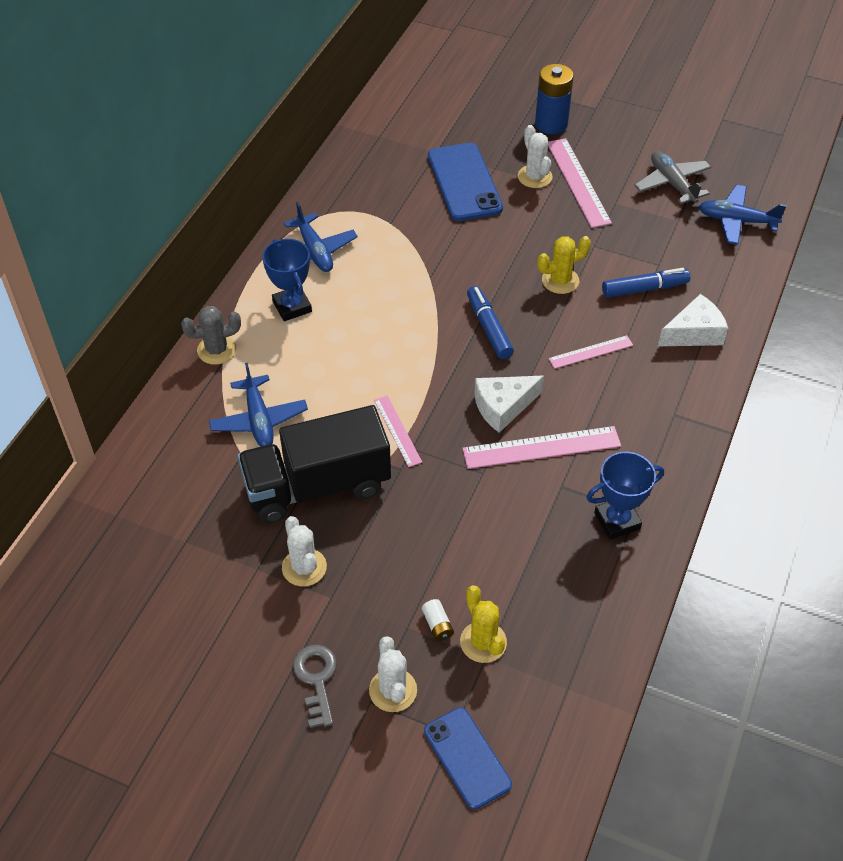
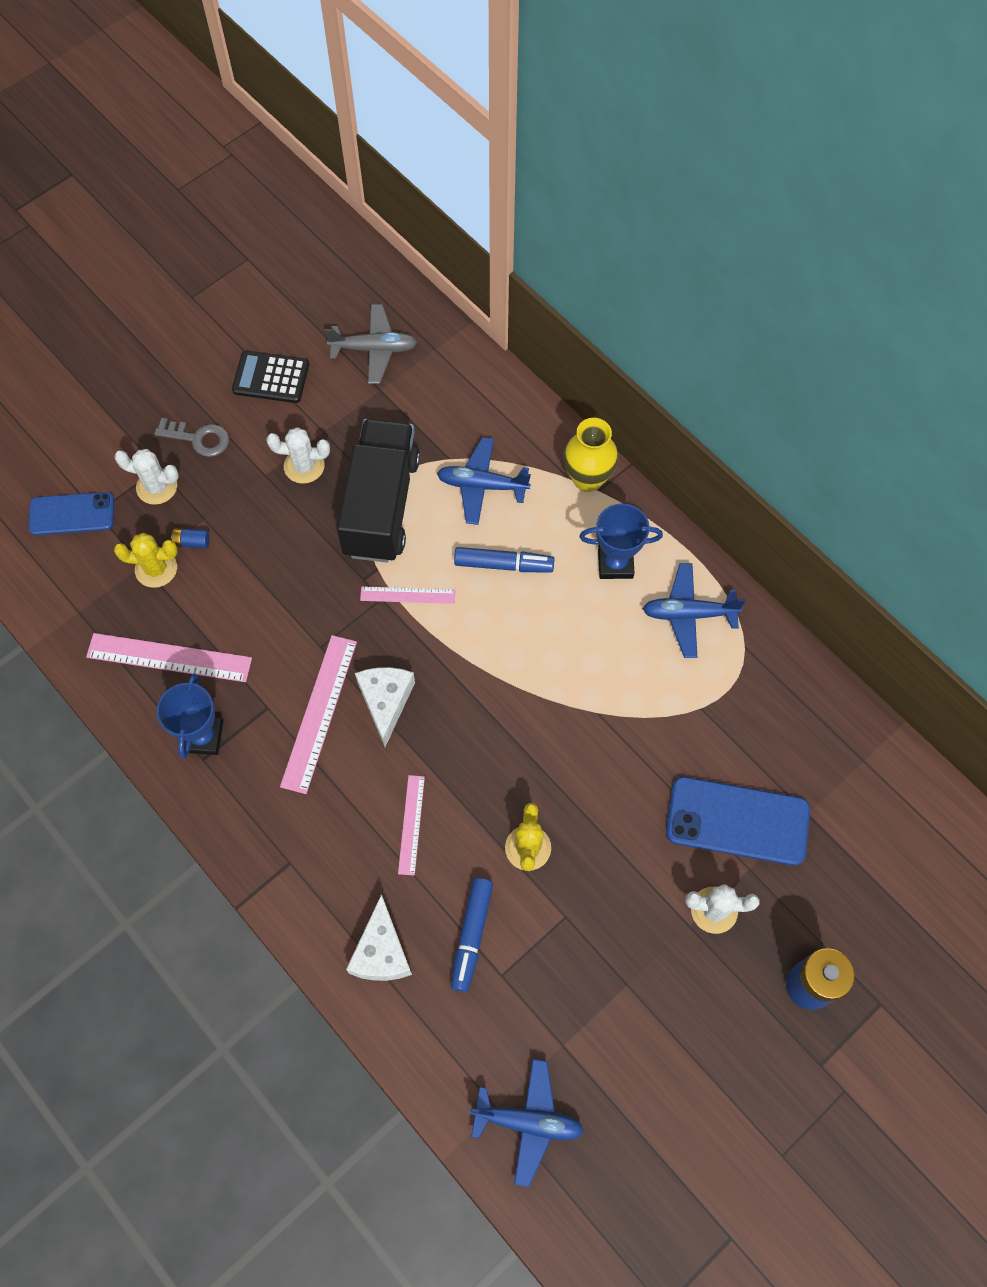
camera: 115 degrees right, 15 degrees up
grey cactus [181,306,241,365] -> yellow vase [563,418,619,492]
white battery [422,599,454,641] -> blue battery [171,528,210,548]
blue marker [467,286,514,359] -> blue marker moved to [454,547,554,572]
pink ruler [548,138,612,228] -> pink ruler moved to [86,633,252,682]
grey plane [634,151,711,205] -> grey plane moved to [325,304,417,384]
blue plane [699,185,787,245] -> blue plane turned 60 degrees clockwise [470,1059,584,1187]
none -> black calculator [232,351,309,403]

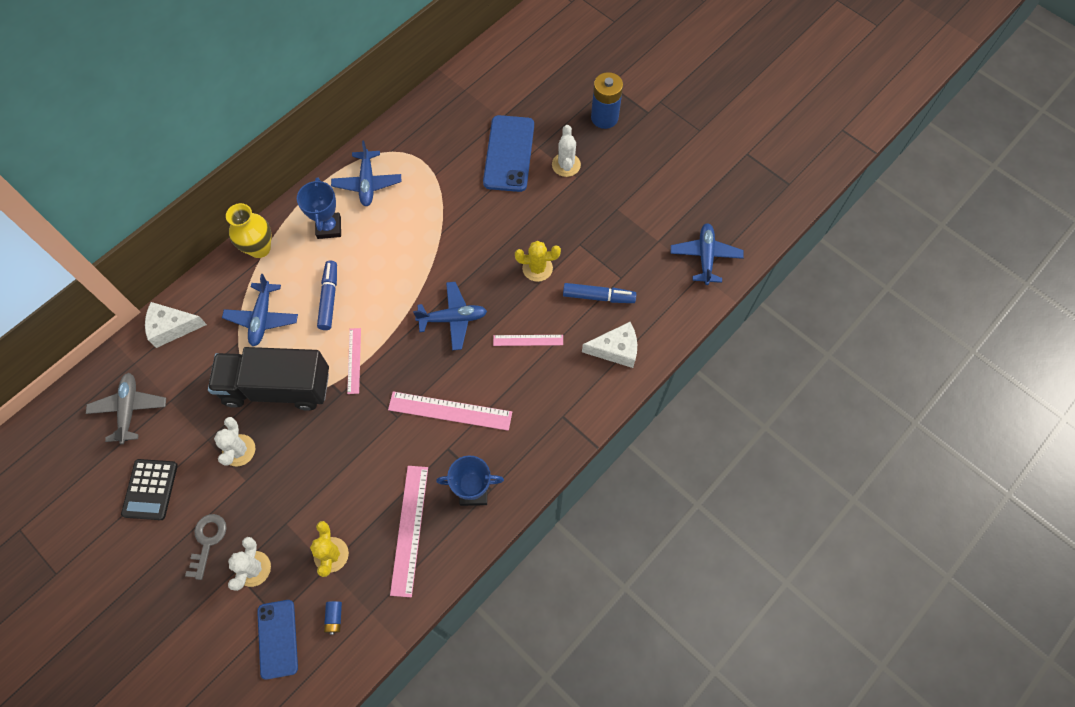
camera: 95 degrees left, 0 degrees up
blue battery [171,528,210,548] -> blue battery moved to [324,601,342,635]
white cheese [355,667,415,747] -> white cheese moved to [145,302,207,348]
none -> blue plane [413,282,487,350]

